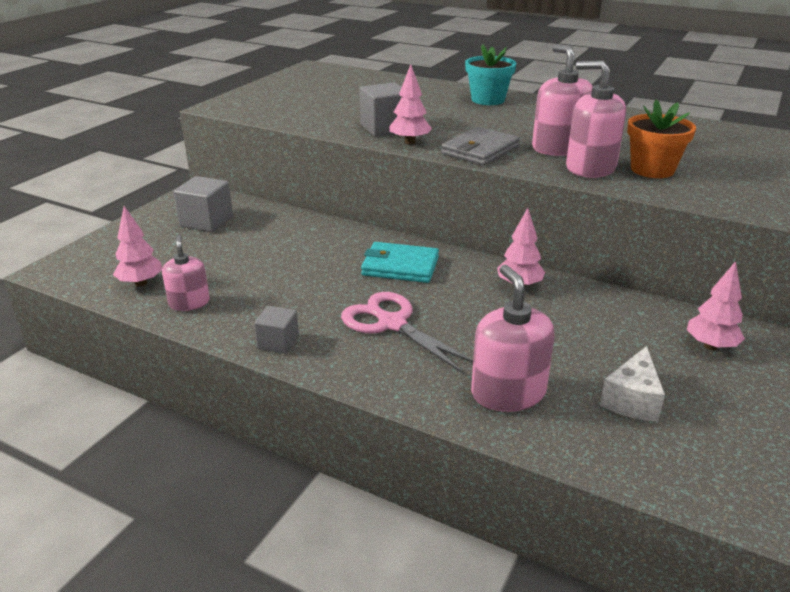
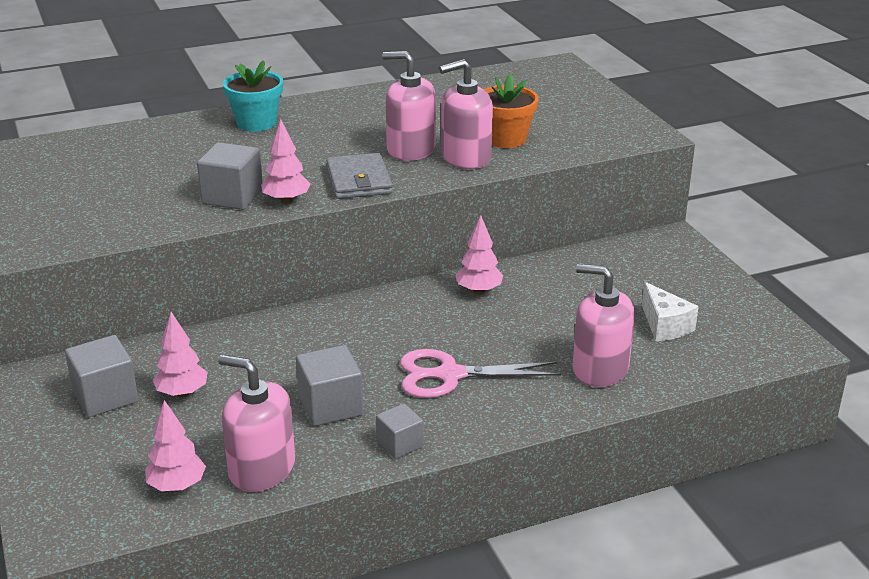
camera: 50 degrees left, 0 degrees up
pink soap dispenser [162,235,210,311] -> pink soap dispenser [218,355,295,492], size x1.59
turquoise wallet [361,242,439,283] -> none
pink tree [687,261,745,350] -> pink tree moved to [153,312,208,397]
none -> grey cube [296,345,363,426]

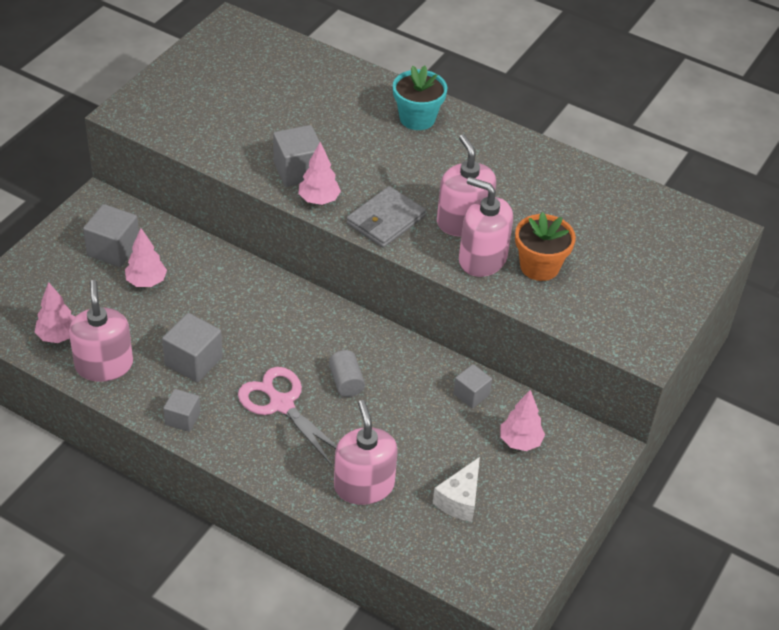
camera: 50 degrees right, 15 degrees up
pink tree [455,215,503,294] -> pink tree moved to [500,390,545,451]
none -> grey cylinder [329,350,365,397]
none -> grey cube [453,364,492,408]

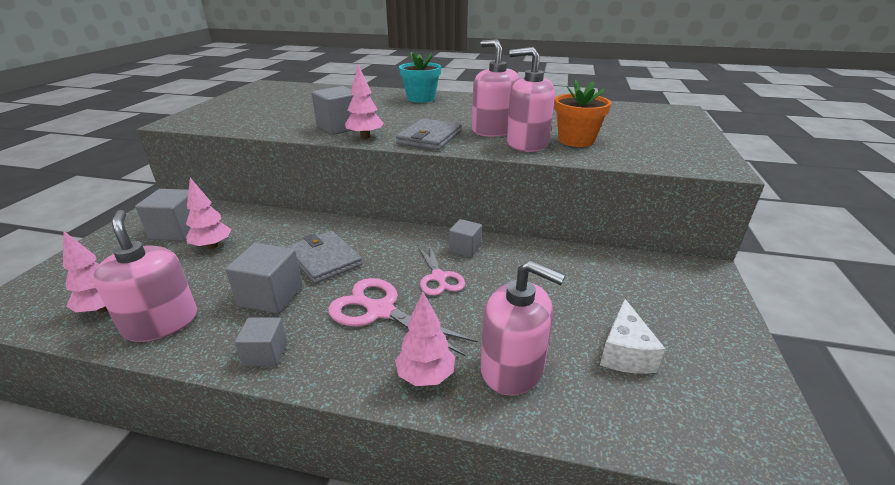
camera: 15 degrees left, 15 degrees down
grey cylinder [329,350,365,397] -> pink scissors [417,243,465,296]
pink soap dispenser [334,400,398,505] -> pink soap dispenser turned 150 degrees clockwise [481,260,565,395]
grey cube [453,364,492,408] -> grey cube moved to [449,219,482,257]
pink tree [500,390,545,451] -> pink tree moved to [395,292,455,386]
none -> grey wallet [287,231,362,284]

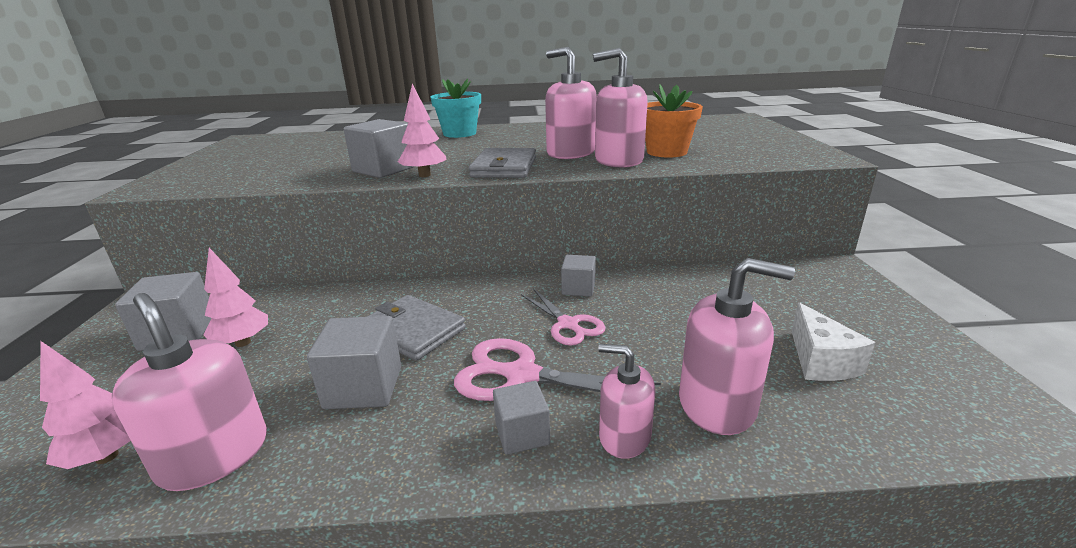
camera: 15 degrees left, 5 degrees down
grey cube [235,317,287,366] -> grey cube moved to [493,381,550,455]
pink tree [395,292,455,386] -> pink soap dispenser [598,344,655,459]

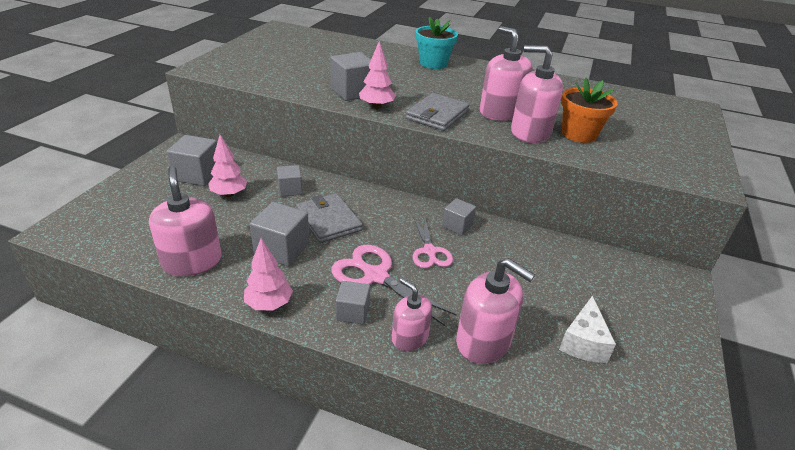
camera: 20 degrees right, 10 degrees up
pink tree [40,341,131,469] -> pink tree moved to [244,238,293,310]
none -> grey cube [277,165,302,197]

